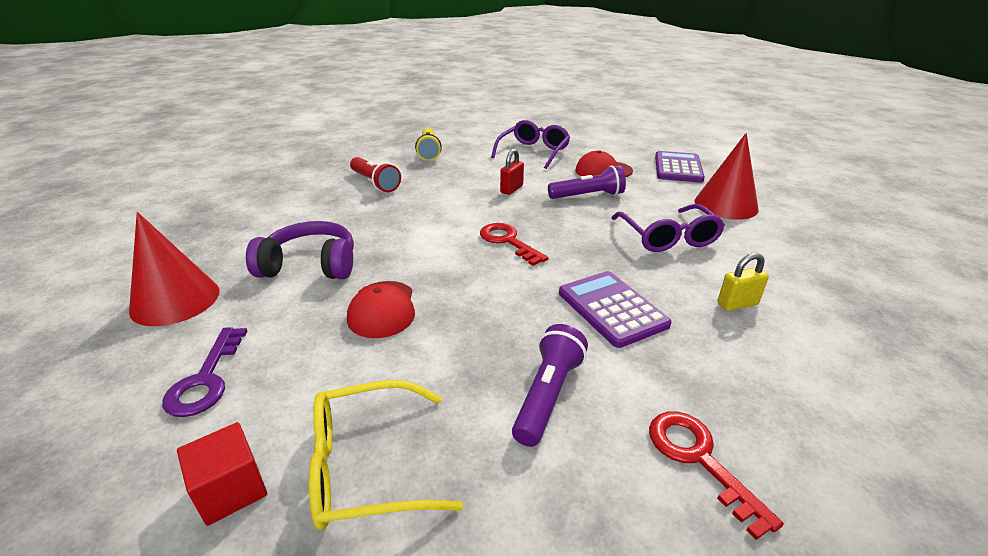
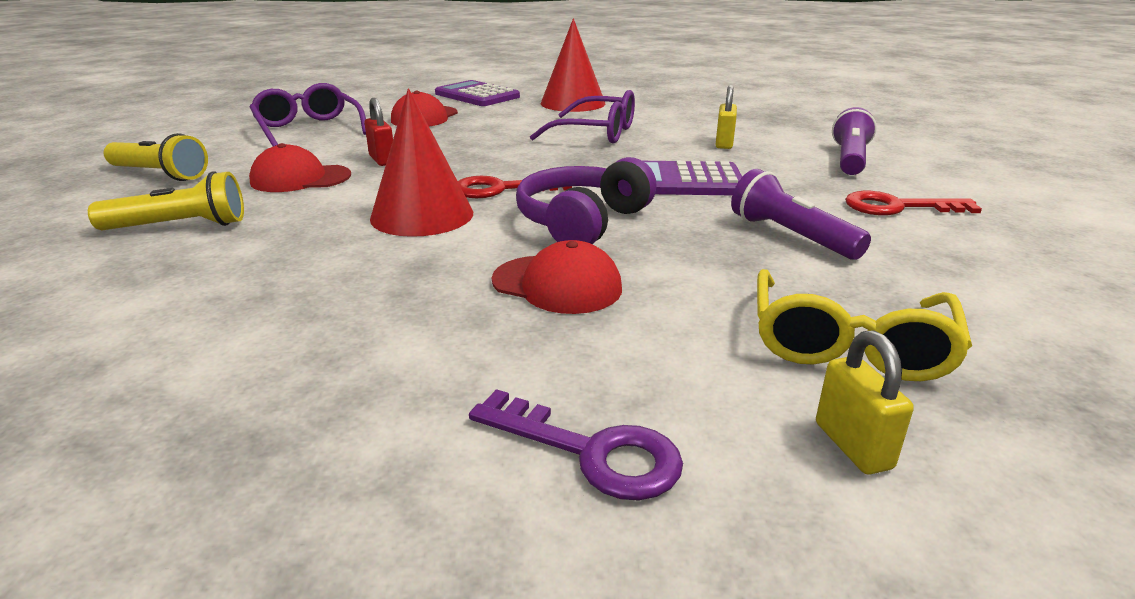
camera: 60 degrees left, 5 degrees down
red cone [129,212,219,326] -> red cone moved to [370,89,473,237]
red cube [177,422,267,526] -> yellow padlock [816,330,914,474]
purple headphones [246,221,354,279] -> purple headphones moved to [516,157,657,244]
red flashlight [350,157,401,192] -> yellow flashlight [88,171,244,230]
purple flashlight [548,165,626,199] -> purple flashlight moved to [832,107,877,175]
none -> red cap [249,143,351,192]

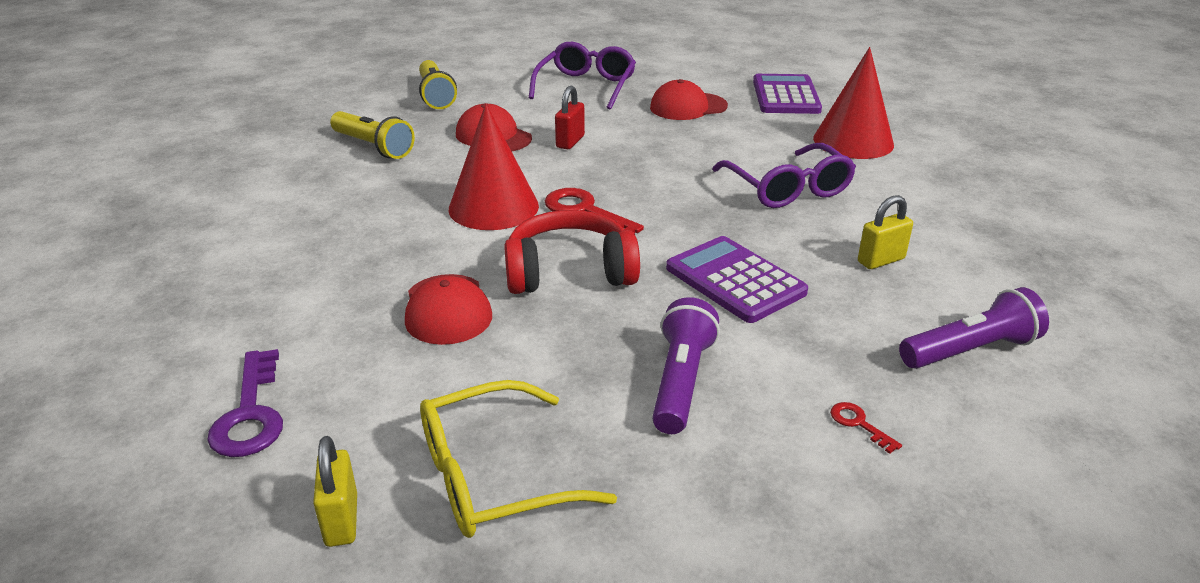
camera: 50 degrees right, 5 degrees up
purple headphones [516,157,657,244] -> red headphones [504,210,640,294]
yellow padlock [816,330,914,474] -> yellow padlock turned 45 degrees counterclockwise [313,436,357,547]
red key [845,191,982,215] -> red key [830,402,902,454], size x0.49

